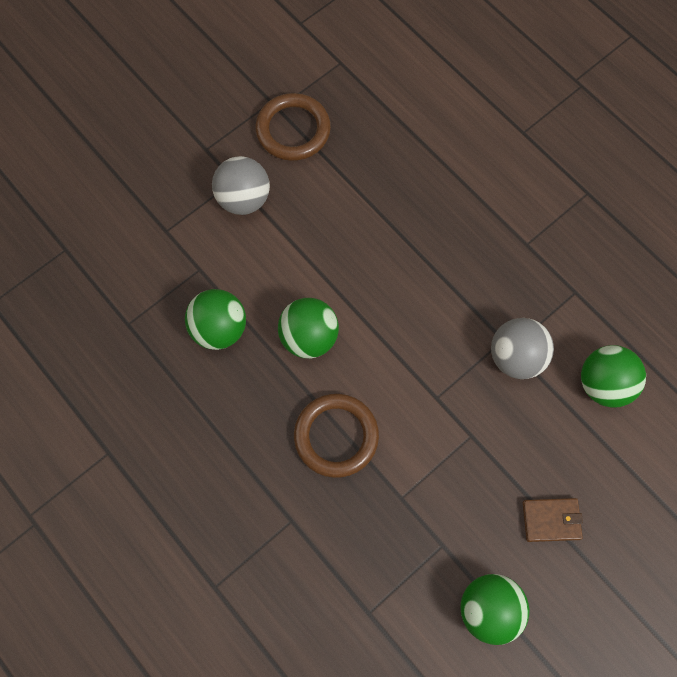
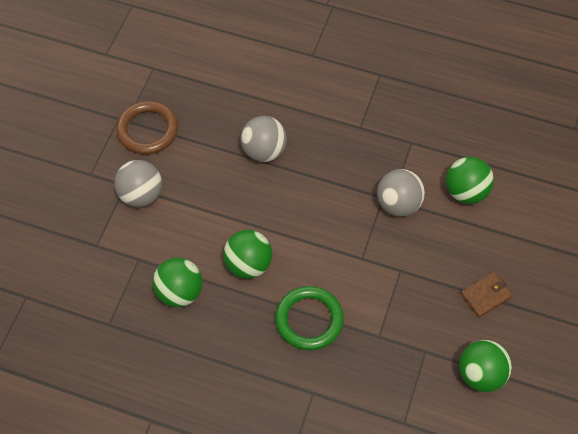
camera: 30 degrees left, 10 degrees down
brown ring [294,394,379,478] -> green ring [275,286,344,350]
none -> grey ball [241,116,287,162]

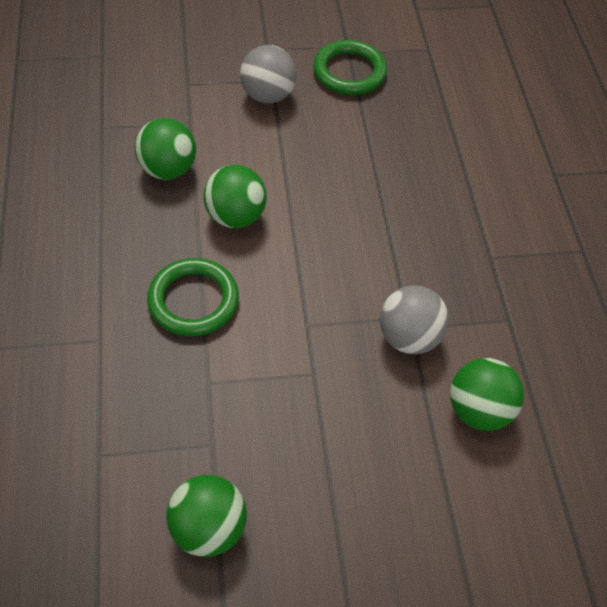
camera: 60 degrees right, 5 degrees down
brown ring [116,101,178,155] -> green ring [313,40,387,95]
grey ball [241,116,287,162] -> none
brown wallet [460,272,513,318] -> none

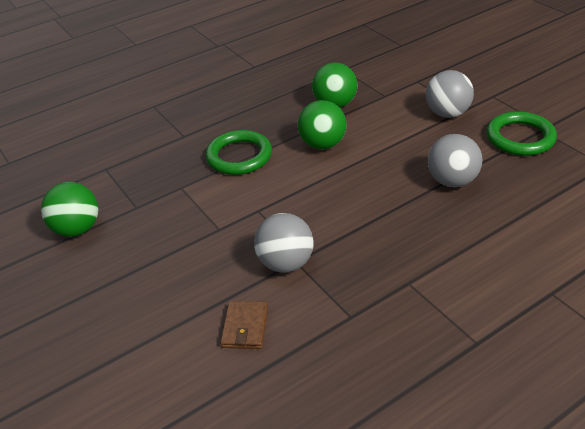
camera: 70 degrees right, 15 degrees down
green ball [450,358,524,431] -> brown wallet [220,301,268,349]
none -> grey ball [428,134,483,187]

